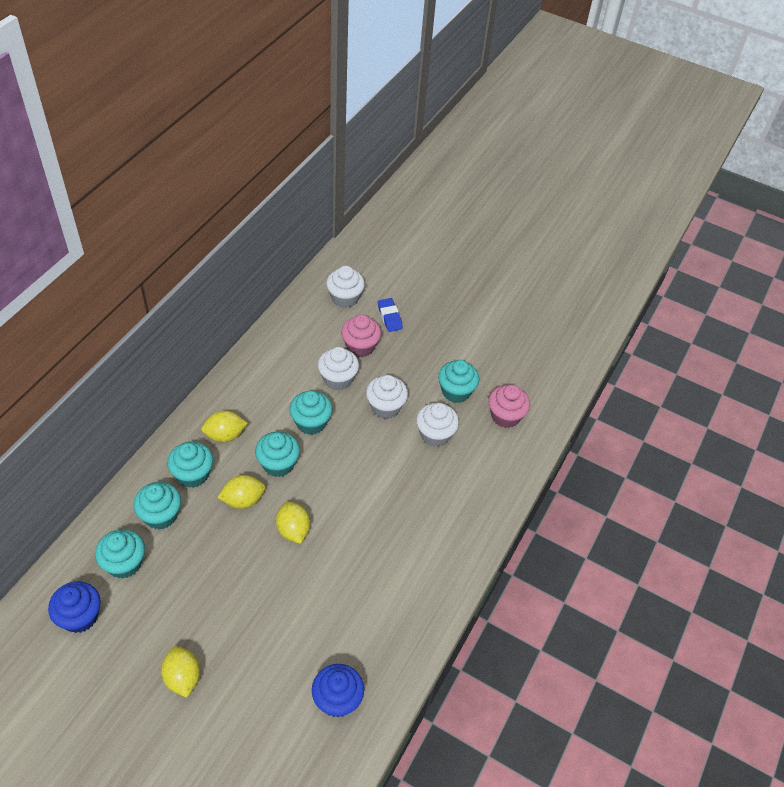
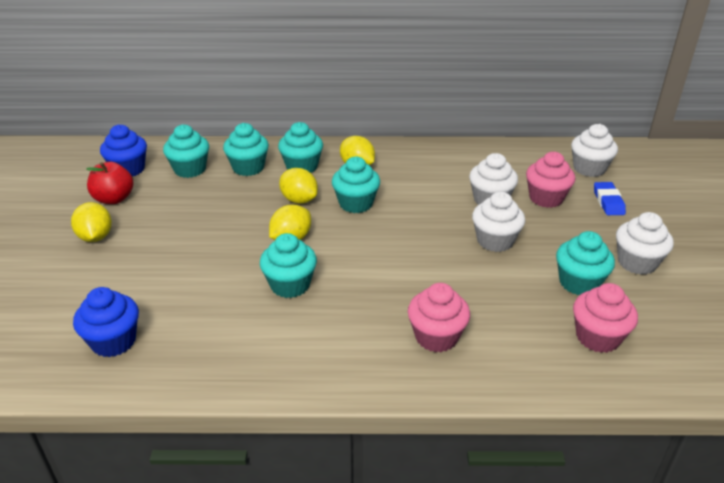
camera: 65 degrees right, 15 degrees down
yellow lemon [161,646,200,698] -> yellow lemon turned 60 degrees counterclockwise [71,202,112,242]
turquoise cupcake [289,391,332,435] -> turquoise cupcake moved to [260,233,317,298]
blue eraser [378,298,403,332] -> blue eraser turned 45 degrees counterclockwise [594,182,626,215]
white cupcake [416,403,459,447] -> white cupcake moved to [616,212,674,275]
none -> red apple [86,162,133,204]
none -> pink cupcake [408,283,470,352]

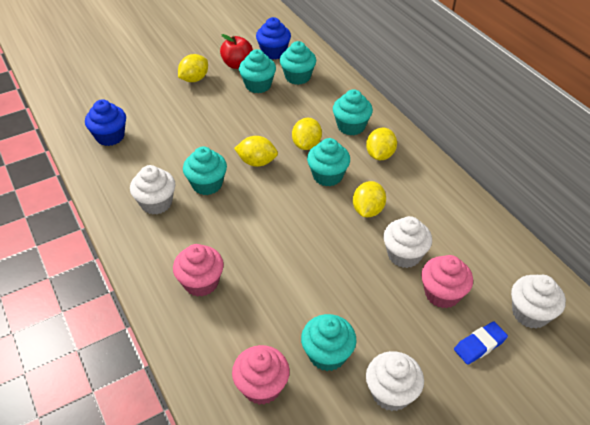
camera: 60 degrees right, 10 degrees up
turquoise cupcake [223,123,269,176] -> turquoise cupcake moved to [239,49,276,93]
white cupcake [472,192,525,252] -> white cupcake moved to [130,165,175,214]
none -> yellow lemon [353,181,386,217]

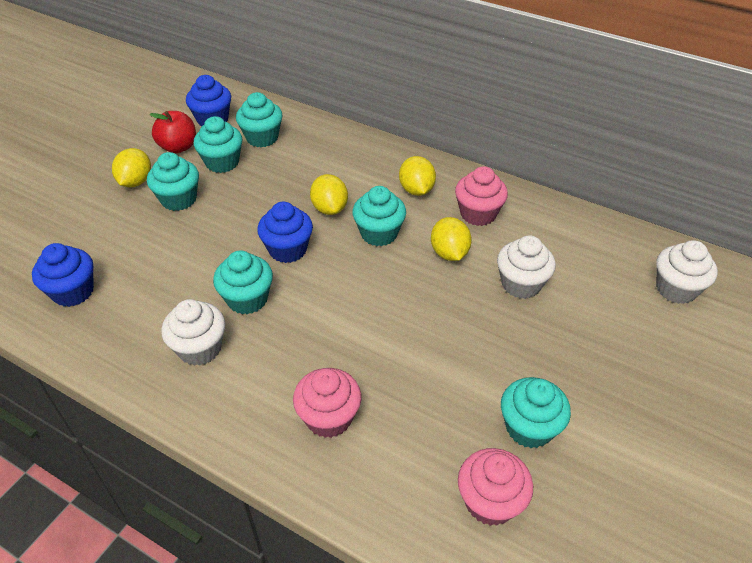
camera: 30 degrees left, 0 degrees up
yellow lemon [234,136,278,167] -> blue cupcake [257,202,313,263]
turquoise cupcake [333,89,373,135] -> turquoise cupcake moved to [147,152,199,211]
white cupcake [366,351,424,411] -> none
pink cupcake [421,255,473,308] -> pink cupcake moved to [455,166,508,226]
blue eraser [454,321,508,365] -> none

